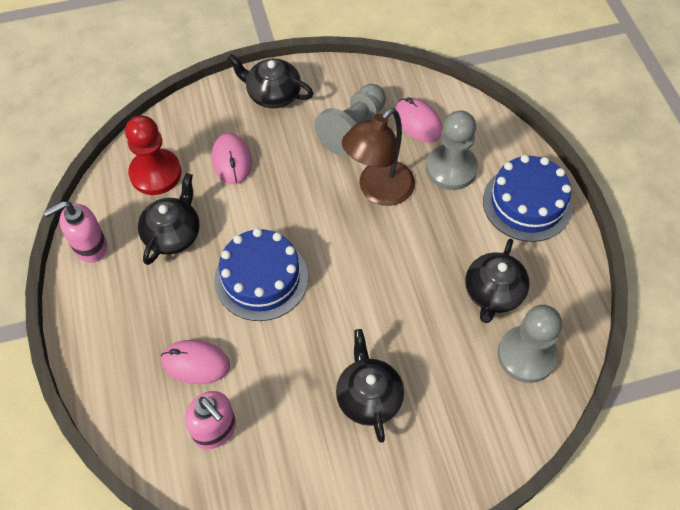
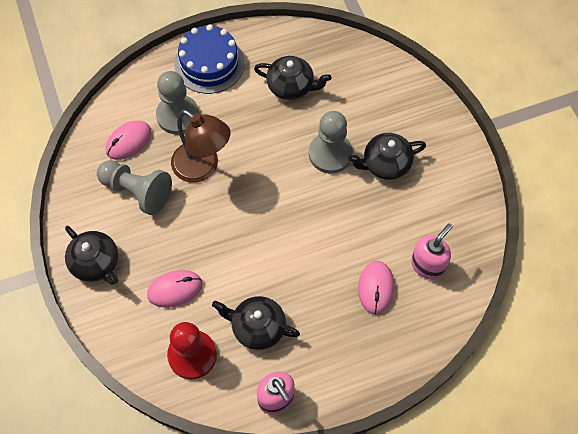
camera: 95 degrees left, 5 degrees up
blue cake [214,228,308,321] -> none
black teapot [227,54,314,108] -> black teapot turned 60 degrees counterclockwise [65,226,118,285]
grey pawn [498,305,562,383] -> grey pawn moved to [309,111,353,174]

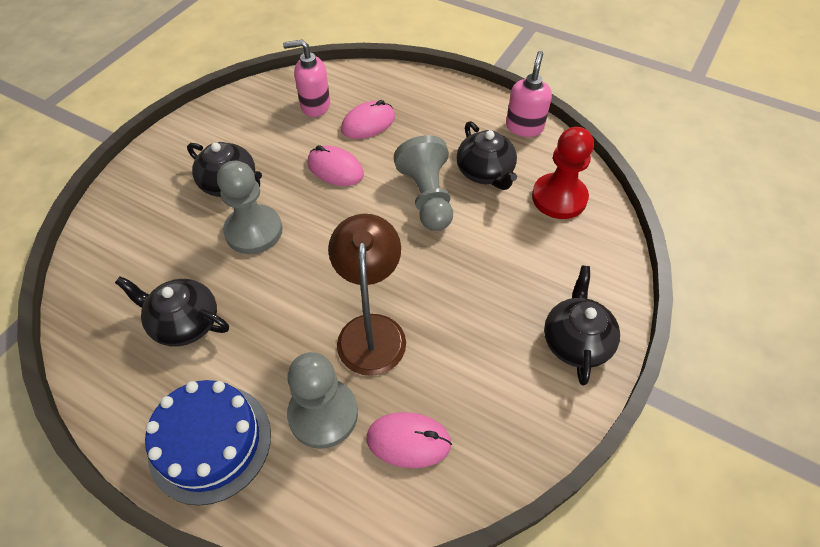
camera: 130 degrees left, 10 degrees down
grey pawn [97,160,172,215] -> grey pawn moved to [394,135,453,231]
pink mouse [147,270,203,308] -> pink mouse moved to [307,145,364,186]
black teapot [254,56,332,100] -> black teapot turned 45 degrees counterclockwise [115,276,229,347]

